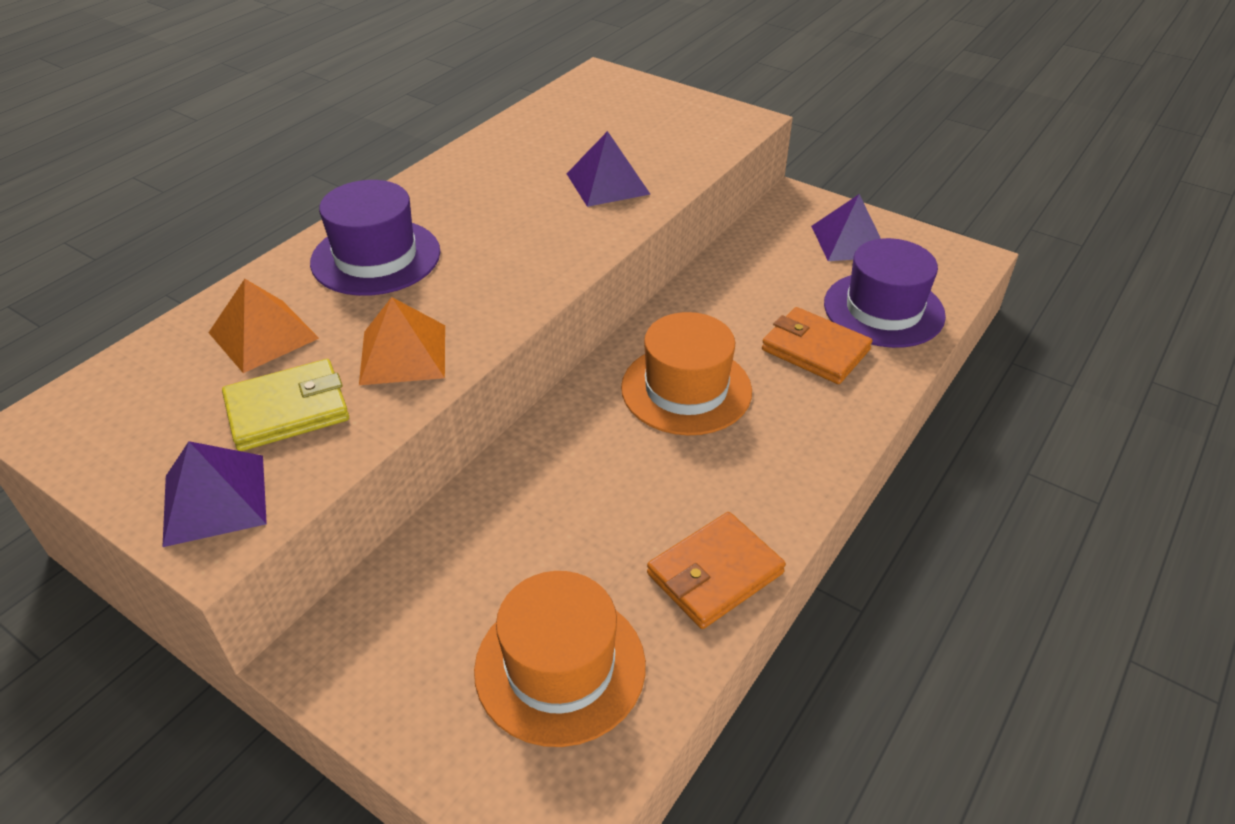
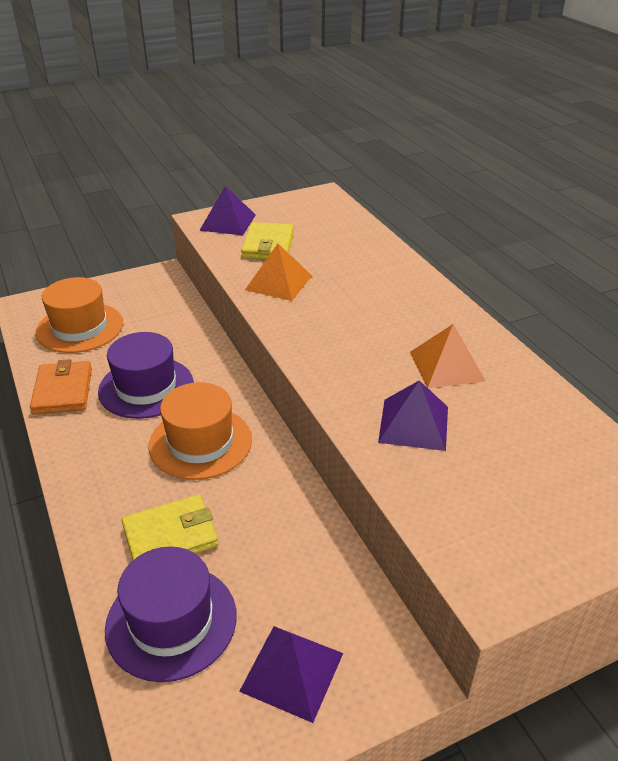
camera: 120 degrees right, 5 degrees down
orange pyramid [208,279,319,373] -> orange pyramid moved to [410,324,486,388]
purple hat [310,180,440,296] -> purple hat moved to [98,332,194,419]
orange wallet [762,307,872,384] -> yellow wallet [122,494,219,560]

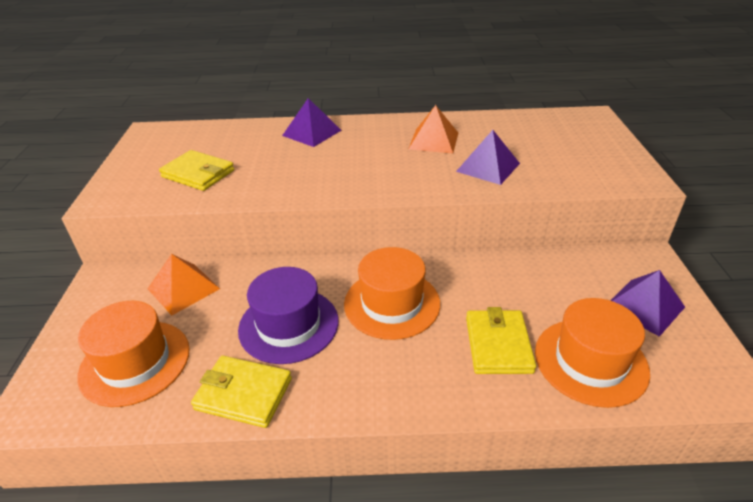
camera: 65 degrees left, 0 degrees up
orange wallet [30,359,92,414] -> yellow wallet [191,355,292,428]
purple hat [105,546,237,682] -> orange hat [535,298,650,408]
purple pyramid [199,186,256,235] -> purple pyramid moved to [282,98,342,147]
orange pyramid [245,244,312,301] -> orange pyramid moved to [148,254,220,316]

